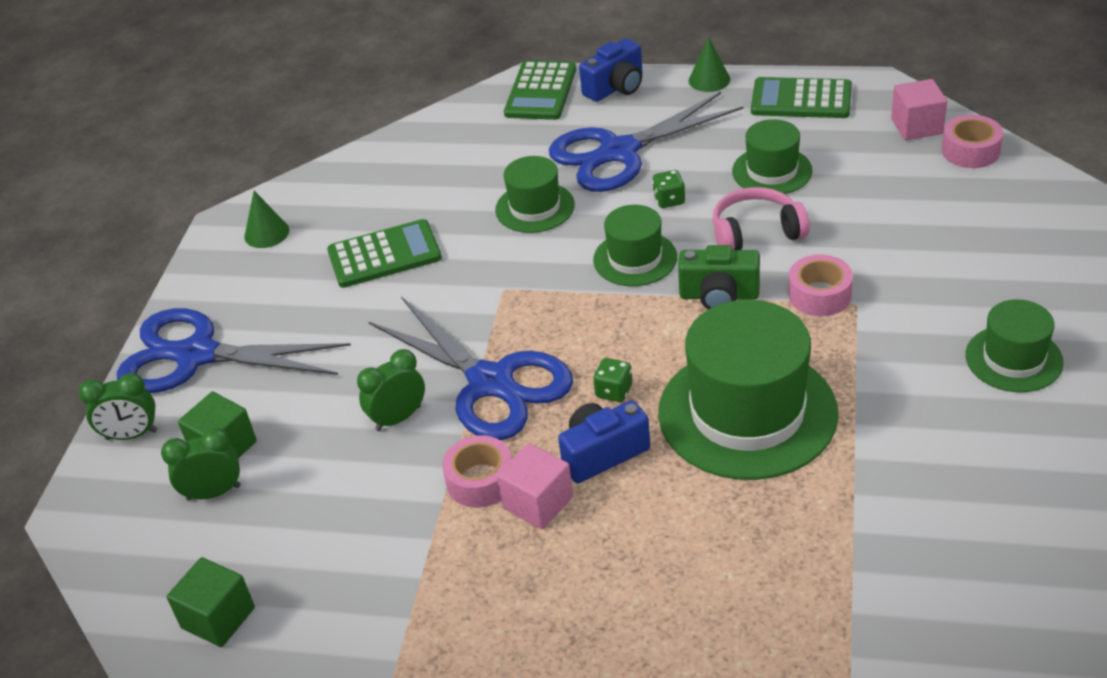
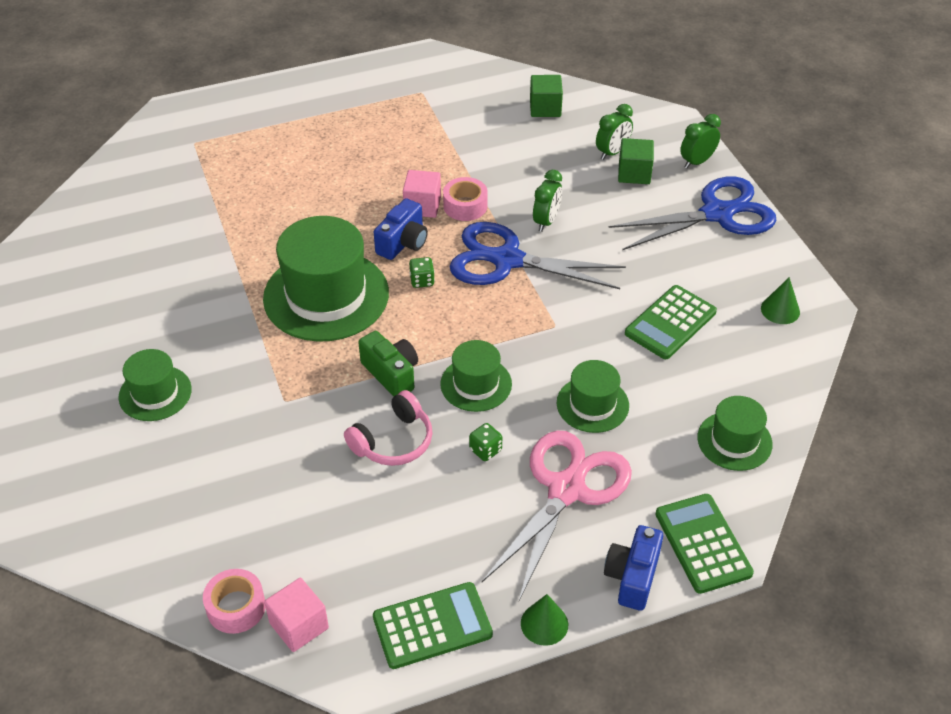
camera: 145 degrees right, 5 degrees up
blue scissors [549,92,743,192] -> pink scissors [482,431,632,601]
green camera [678,245,760,309] -> green camera turned 75 degrees clockwise [358,331,418,396]
green hat [732,119,813,194] -> green hat moved to [697,396,773,471]
pink tape [788,254,853,316] -> none

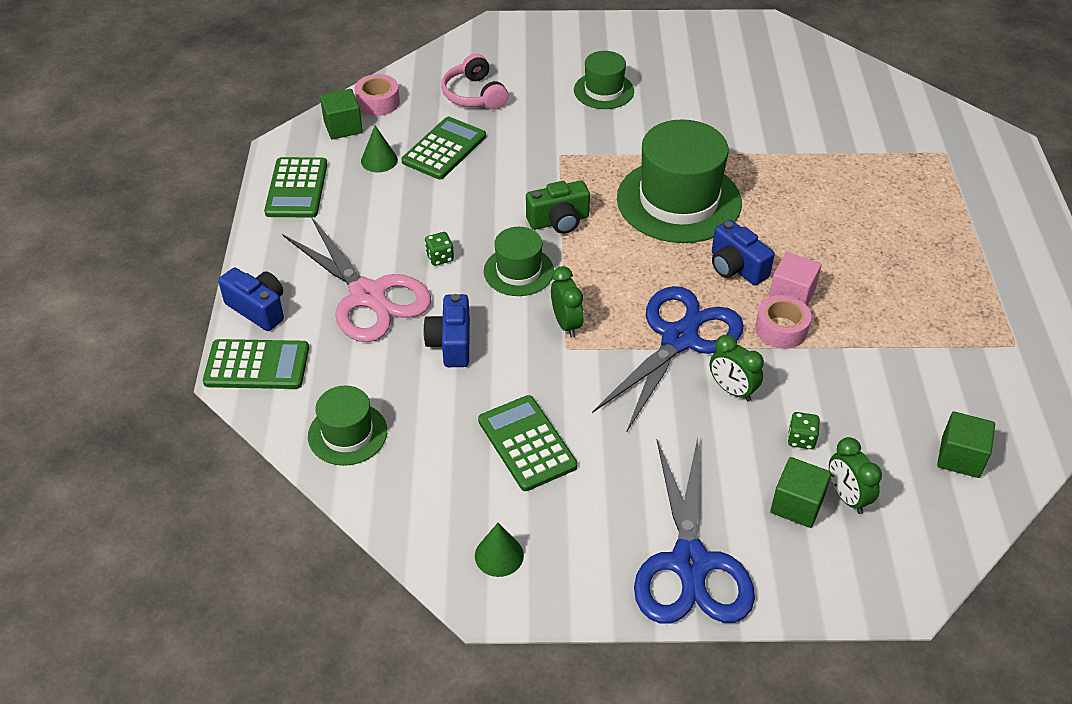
camera: 110 degrees right, 0 degrees up
pink cube [264,578,329,652] -> green cube [320,89,363,139]
pink headphones [344,390,433,466] -> pink headphones moved to [441,54,508,110]
green dice [409,257,435,288] -> green dice moved to [787,412,820,449]
green cone [521,594,568,646] -> green cone moved to [361,125,398,172]
green hat [557,360,629,433] -> blue camera [423,294,470,367]
green clock [680,114,721,168] -> green clock moved to [551,266,584,338]
none -> green calculator [402,117,486,180]

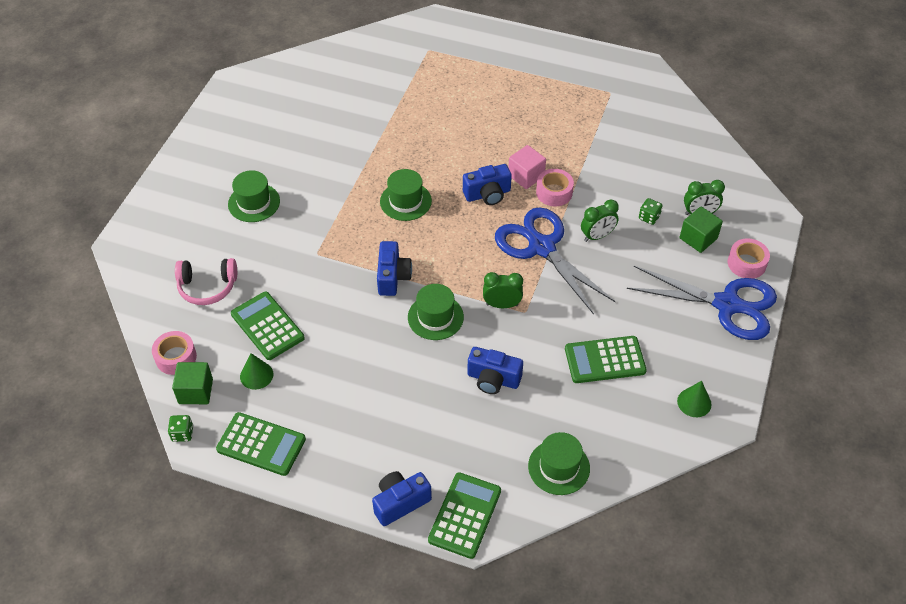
camera: 70 degrees left, 5 degrees up
pink scissors [282,217,431,342] -> none
green dice [425,232,454,266] -> green dice moved to [168,415,193,442]
green camera [526,181,590,234] -> blue camera [377,241,412,296]
green hat [617,119,742,243] -> green hat [380,169,432,221], size x0.53
green cube [937,411,995,478] -> none
none -> pink tape [728,238,770,279]

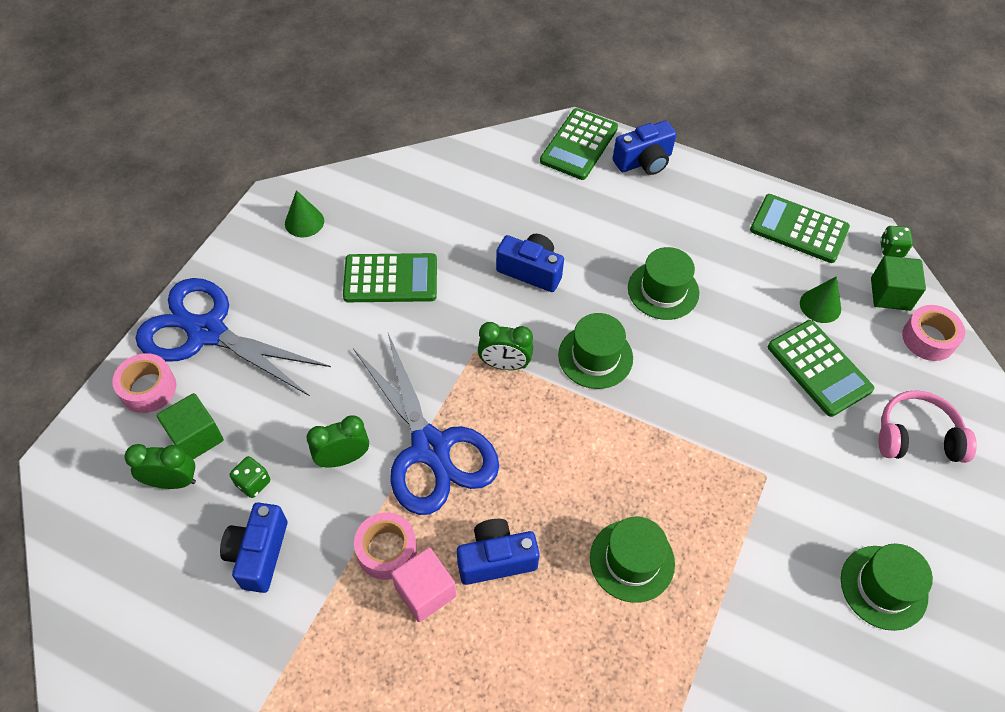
camera: 175 degrees left, 5 degrees up
blue camera [377,241,412,296] -> blue camera moved to [220,502,287,593]
green hat [528,432,590,495] -> green hat moved to [628,247,699,320]

